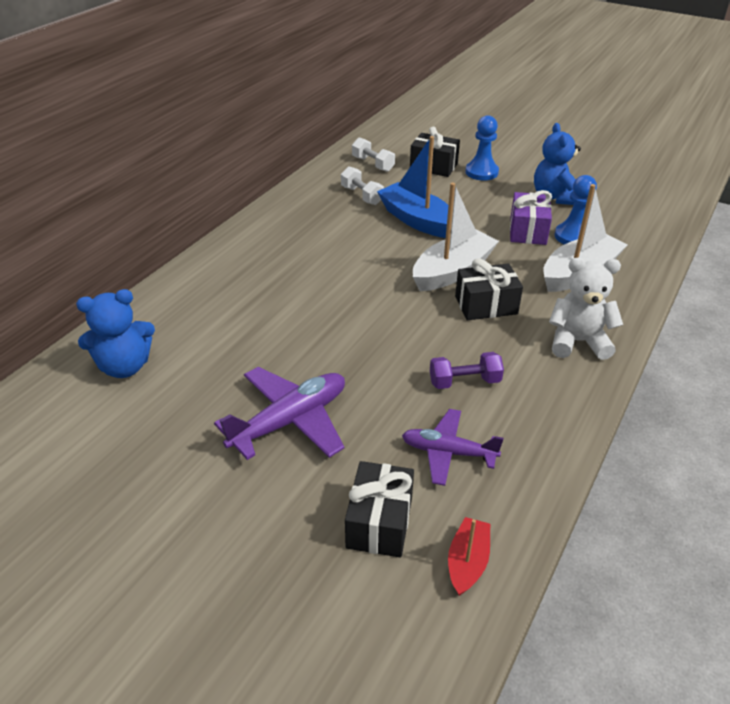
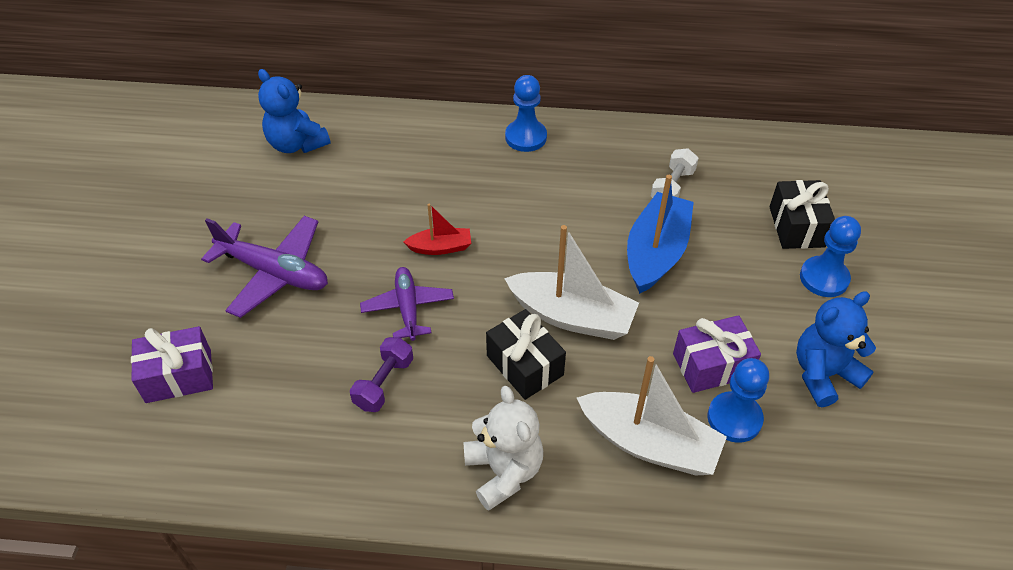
camera: 65 degrees right, 10 degrees up
black gift [345,461,414,557] -> purple gift [131,326,213,403]
white dumbbell [352,137,395,172] -> none
purple plane [402,409,504,486] -> purple plane moved to [360,267,454,341]
purple dumbbell [430,352,504,389] -> purple dumbbell turned 60 degrees clockwise [350,337,413,412]
red boat [448,517,490,596] -> red boat moved to [404,204,471,255]
none -> blue pawn [505,75,547,152]

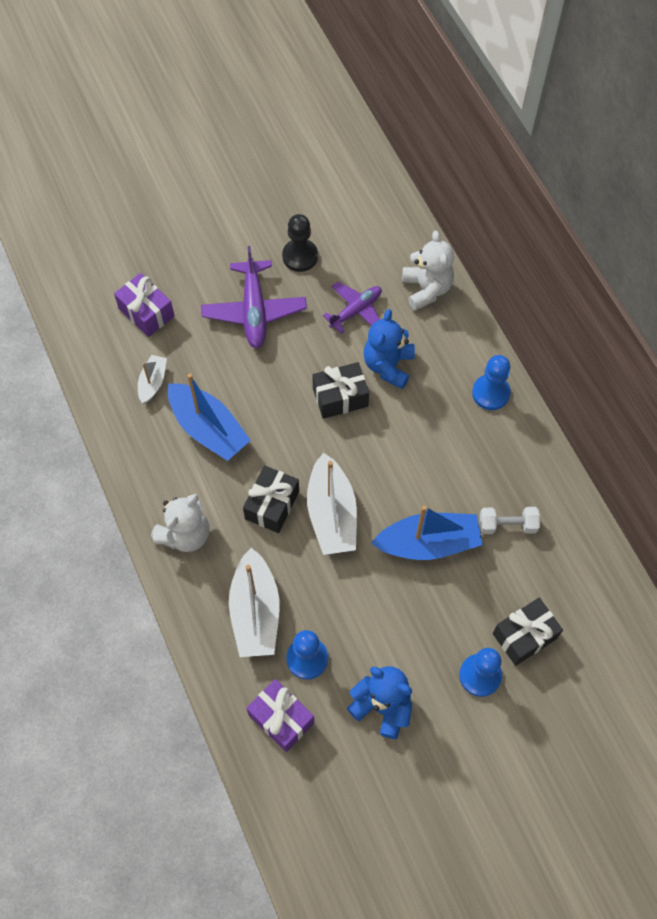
camera: 60 degrees right, 15 degrees up
blue teddy bear [258,69,331,153] -> blue teddy bear moved to [363,309,415,389]
purple dumbbell [350,337,413,412] -> blue boat [168,374,251,461]
purple plane [360,267,454,341] -> purple plane moved to [323,282,382,334]
red boat [404,204,471,255] -> black gift [312,362,369,419]
purple gift [673,315,761,393] -> purple gift moved to [246,679,314,752]
none -> white boat [138,355,167,404]
none -> black pawn [282,214,318,272]
none -> white teddy bear [402,231,454,311]

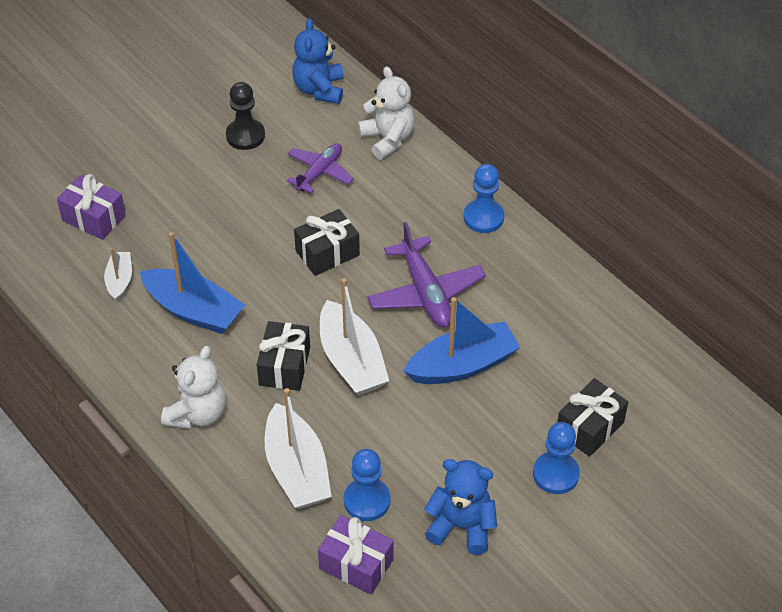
camera: 15 degrees left, 15 degrees down
purple plane [201,246,307,348] -> purple plane moved to [367,222,486,328]
blue teddy bear [363,309,415,389] -> blue teddy bear moved to [292,18,344,104]
white dumbbell [480,507,540,534] -> none

